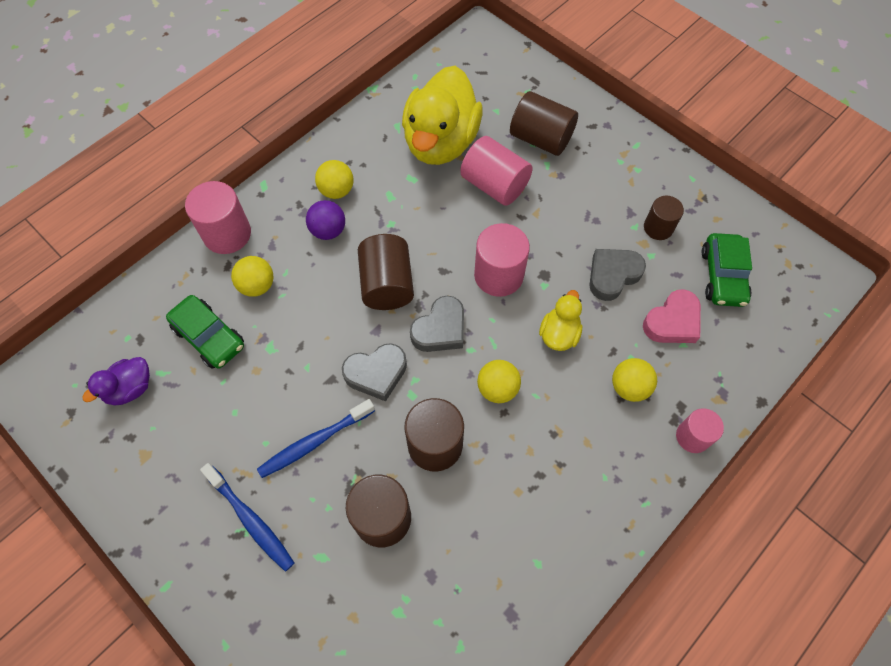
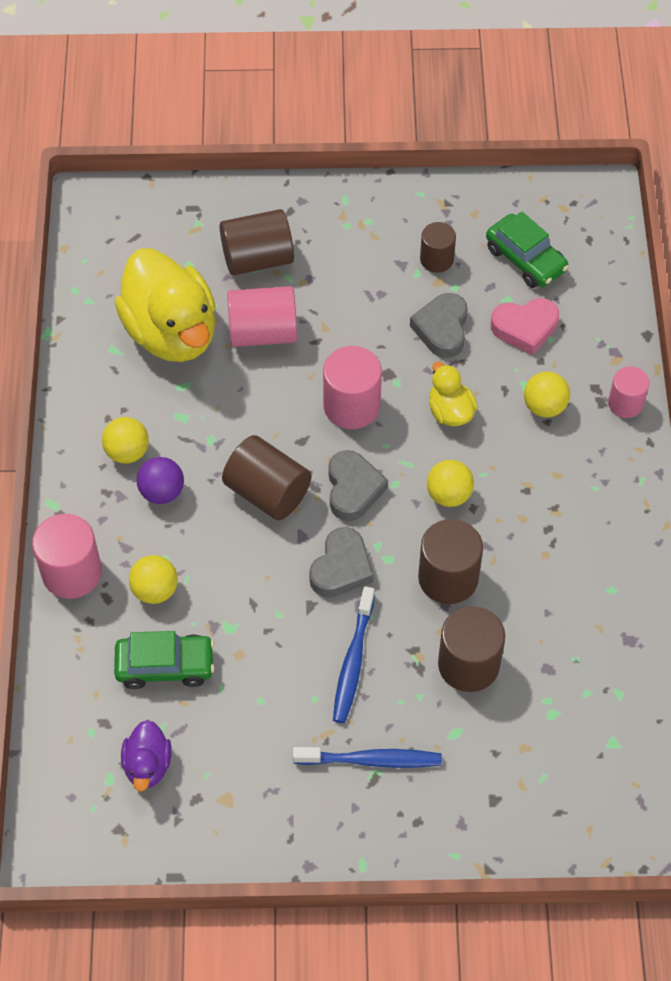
camera: 45 degrees left, 5 degrees down
pink heart [643,289,701,343] -> pink heart turned 75 degrees clockwise [491,298,559,355]

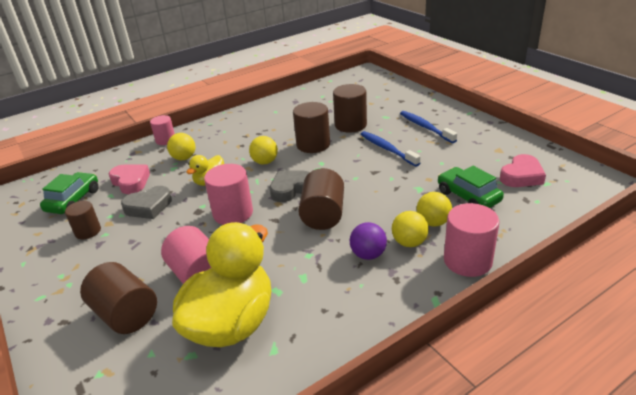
camera: 120 degrees left, 25 degrees down
yellow ball [102,417,149,464] -> yellow ball moved to [392,211,429,247]
purple duck [121,720,171,792] -> pink heart [500,154,546,187]
grey heart [309,527,374,597] -> none
blue toothbrush [333,586,375,723] -> blue toothbrush turned 105 degrees counterclockwise [360,131,421,167]

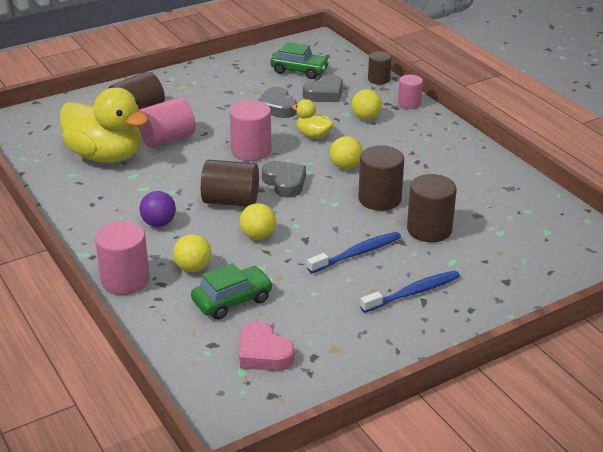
camera: 90 degrees right, 0 degrees up
brown cylinder [65,201,101,239] -> brown cylinder moved to [368,51,392,85]
pink heart [109,165,150,194] -> grey heart [303,74,343,102]
yellow ball [392,211,429,247] -> yellow ball moved to [240,203,276,240]

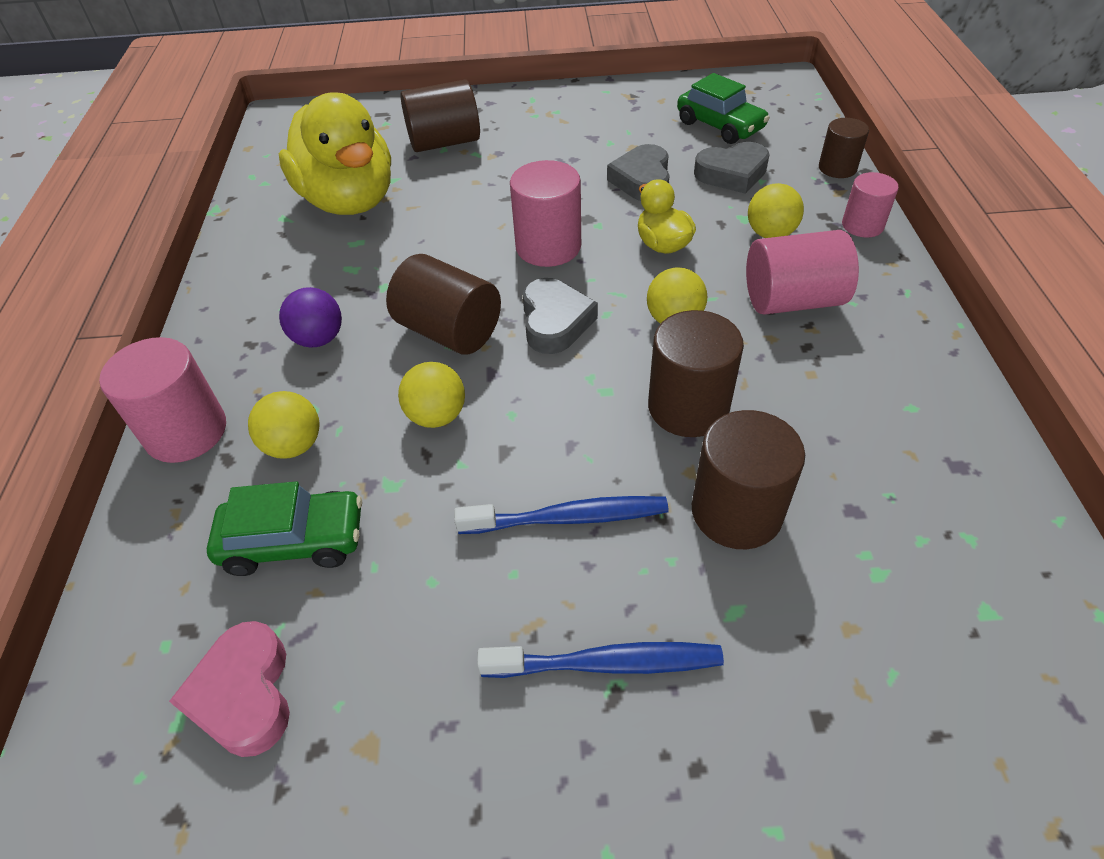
camera: 30 degrees right, 15 degrees up
pink cylinder [137,97,196,148] -> pink cylinder moved to [746,230,859,315]

